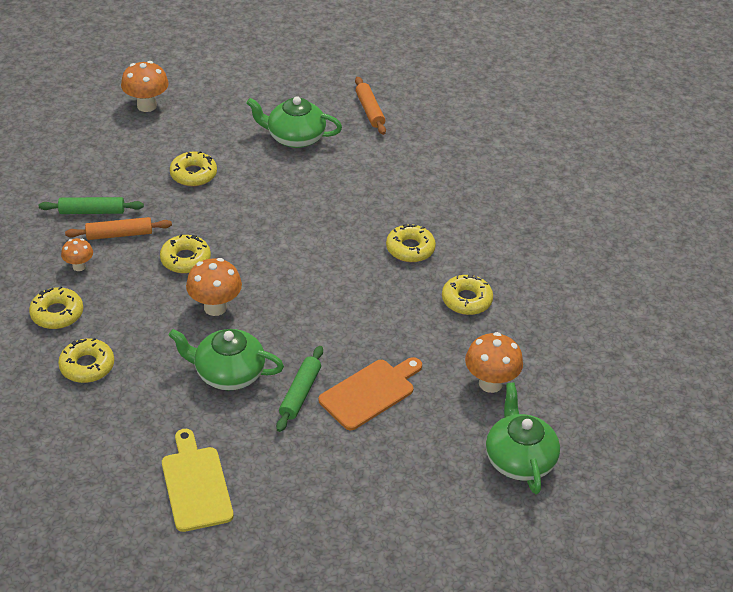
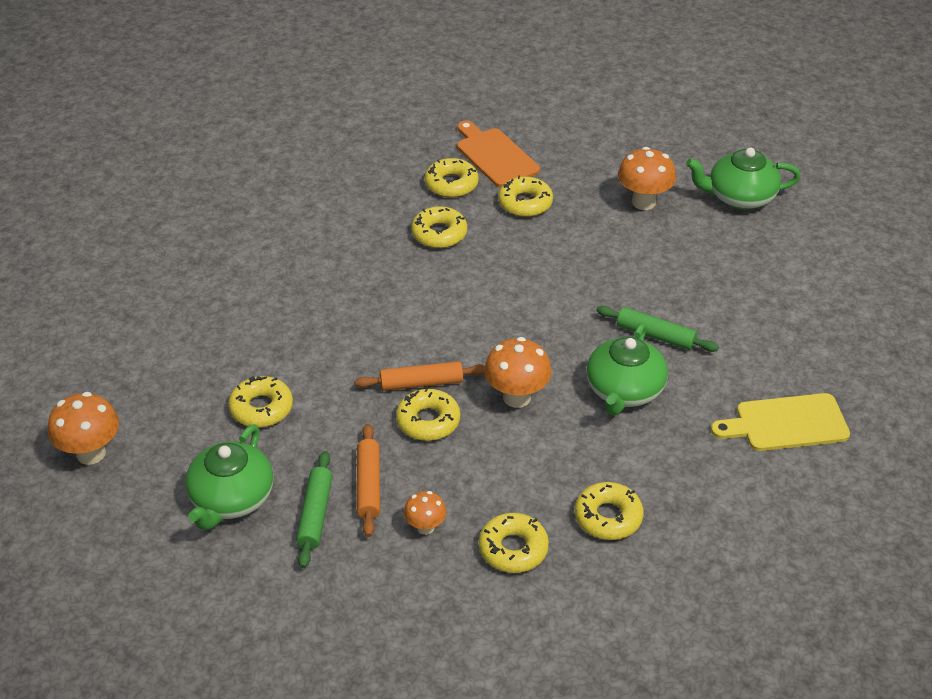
camera: 80 degrees left, 0 degrees up
green teapot [246,96,342,148] -> green teapot moved to [185,424,274,531]
orange cutting board [319,357,422,430] -> orange cutting board moved to [457,121,540,188]
orange rolling pin [355,77,386,135] -> orange rolling pin moved to [355,361,485,391]
none -> yellow donut [425,158,479,198]

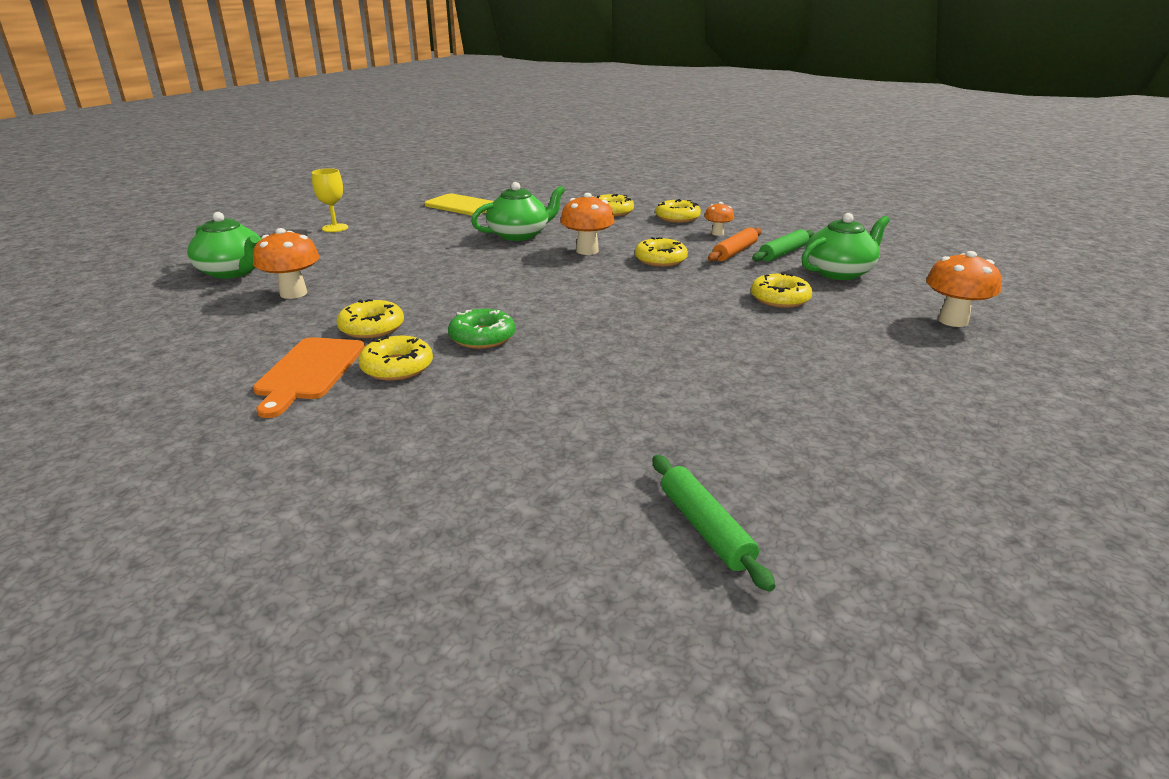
camera: 140 degrees left, 15 degrees down
orange rolling pin [355,361,485,391] -> none
yellow donut [411,206,467,248] -> green donut [448,309,515,349]
green rolling pin [596,306,719,352] -> green rolling pin moved to [652,455,775,592]
none -> yellow goblet [312,168,348,232]

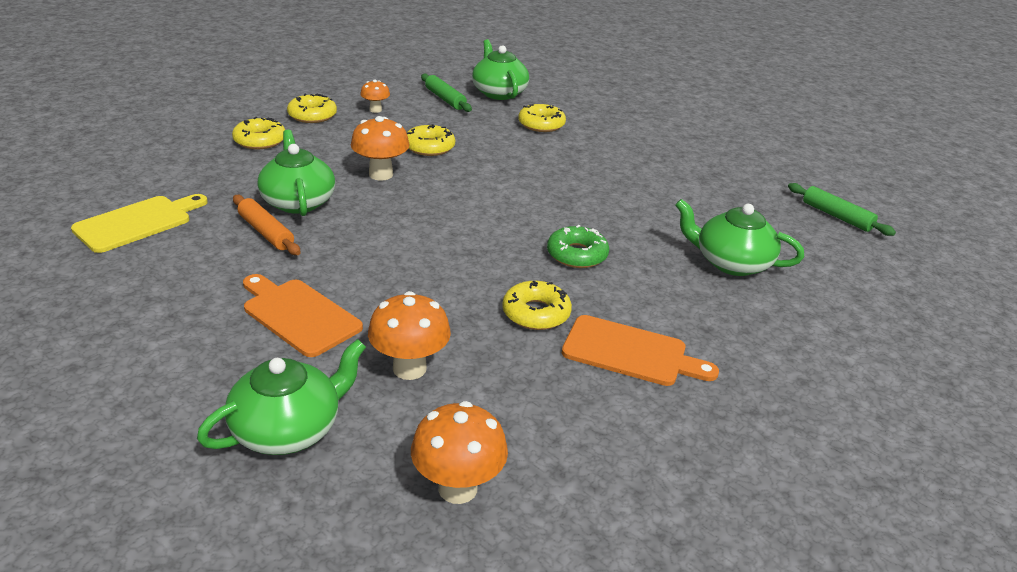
camera: 80 degrees left, 5 degrees up
yellow goblet [312,168,348,232] -> none
yellow donut [358,336,433,381] -> none
green rolling pin [652,455,775,592] -> green rolling pin turned 60 degrees clockwise [788,183,896,236]
orange rolling pin [708,228,762,262] -> orange rolling pin moved to [233,195,301,255]
orange mushroom [926,251,1001,327] -> orange mushroom moved to [411,401,508,504]
none -> orange cutting board [243,274,363,357]
none -> green teapot [675,199,804,276]

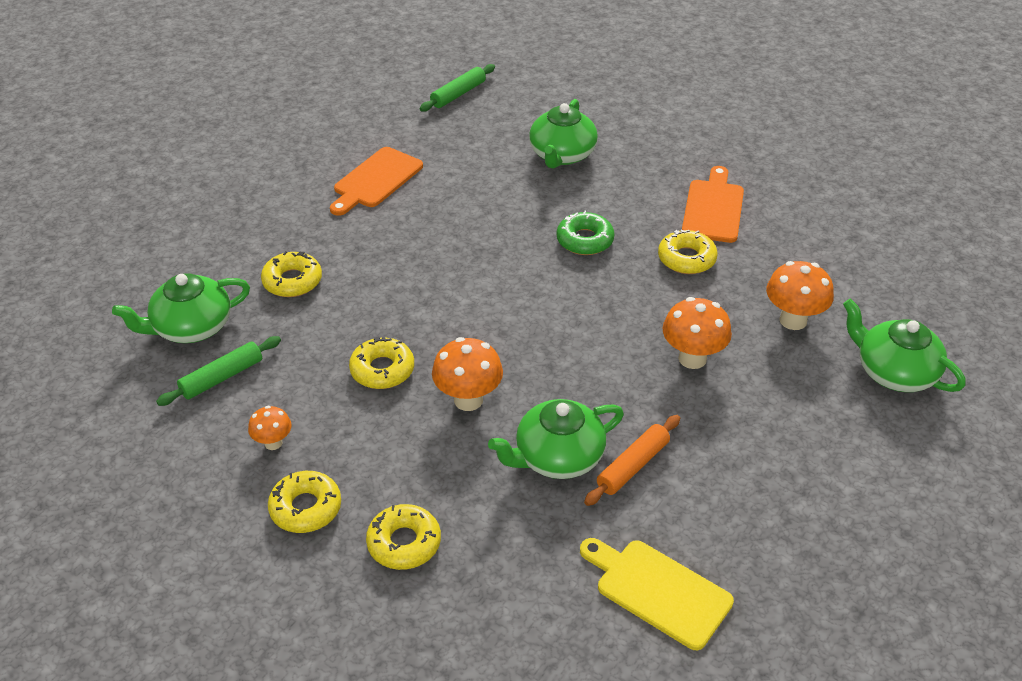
camera: 95 degrees left, 10 degrees up
orange cutting board [243,274,363,357] -> orange cutting board moved to [330,147,423,216]
orange mushroom [411,401,508,504] -> orange mushroom moved to [663,297,732,369]

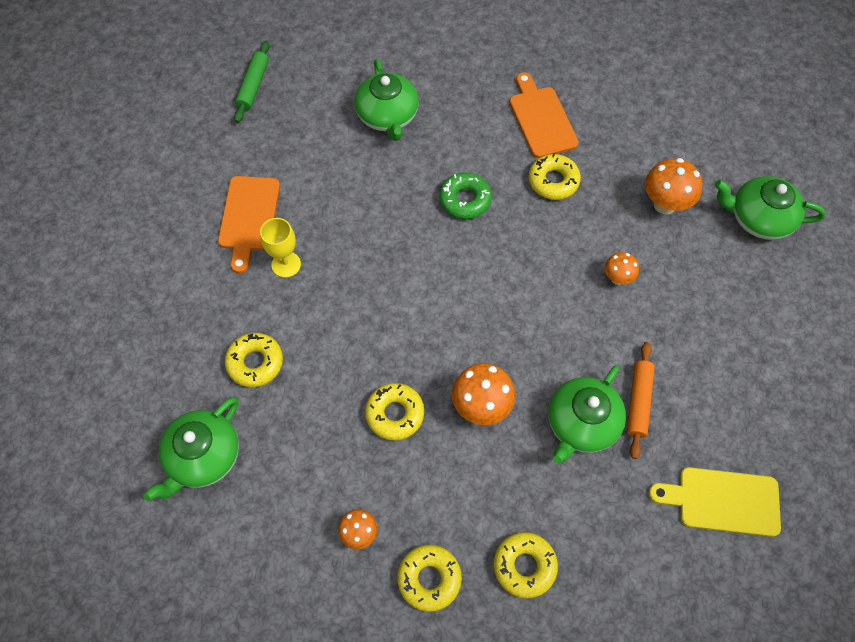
camera: 30 degrees left, 20 degrees up
green rolling pin [156,336,281,406] -> none
orange mushroom [663,297,732,369] -> orange mushroom [605,252,639,285], size x0.59
none -> yellow goblet [260,218,301,278]

